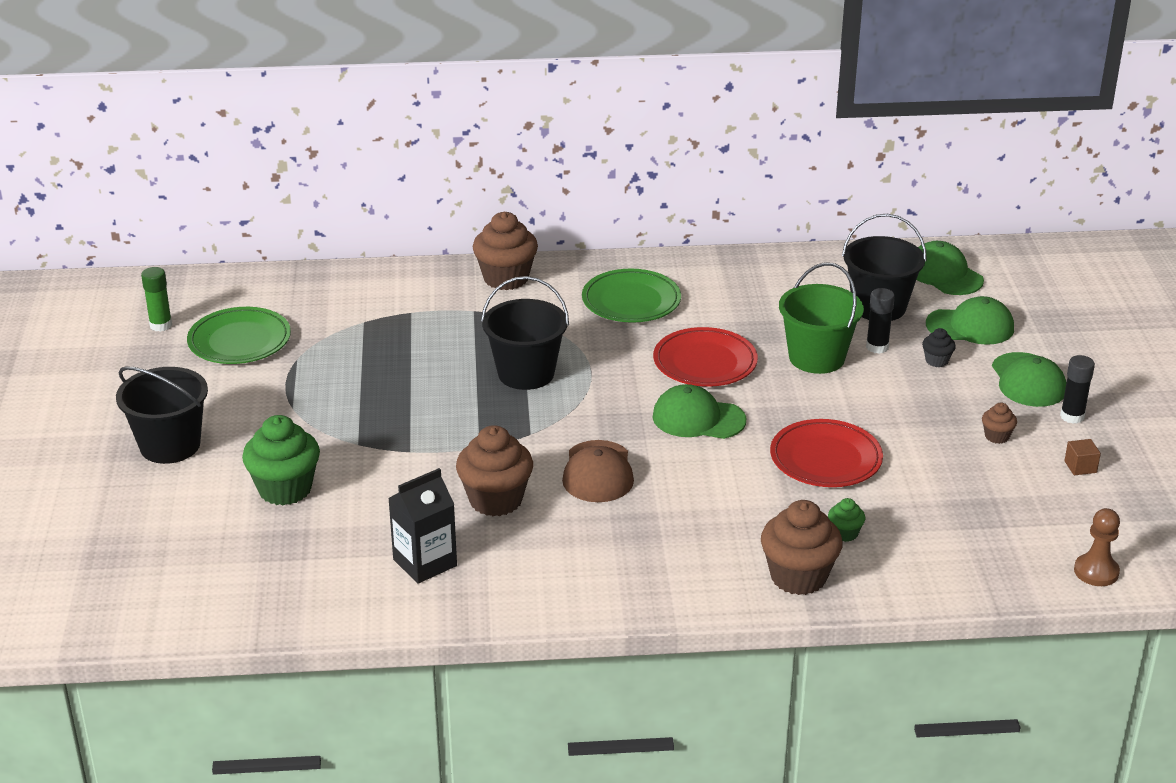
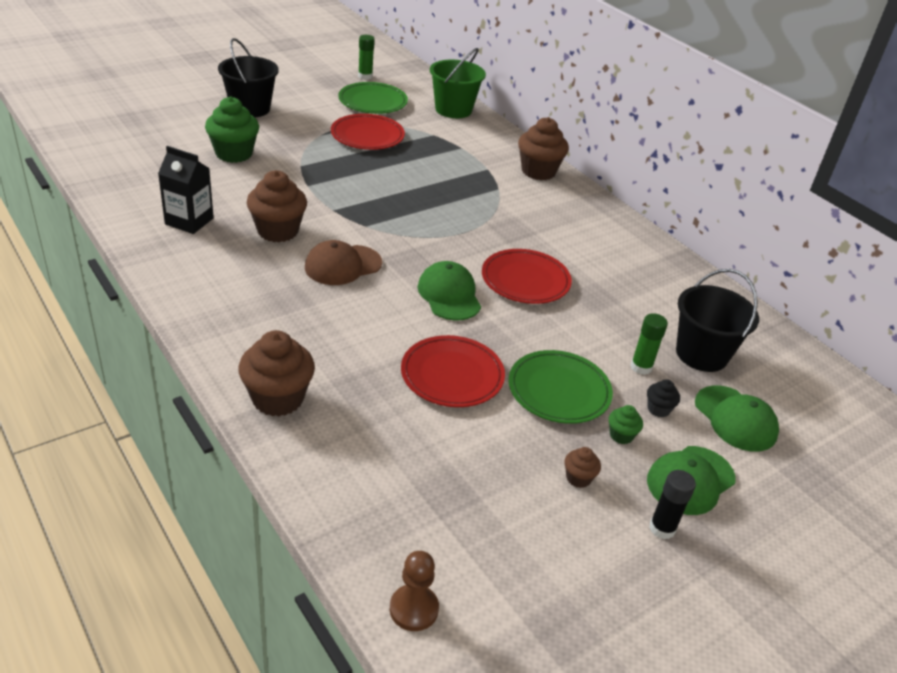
camera: 55 degrees right, 5 degrees up
black bucket [481,276,569,390] -> none
green plate [582,269,681,323] -> green plate moved to [508,350,613,424]
green bucket [779,262,864,374] -> green bucket moved to [430,48,486,118]
green cupcake [828,498,865,542] -> green cupcake moved to [609,405,643,444]
black glue stick [866,288,895,354] -> green glue stick [631,313,668,375]
green cap [916,241,984,295] -> none
brown cube [1064,439,1101,475] -> none
none -> red plate [331,114,405,150]

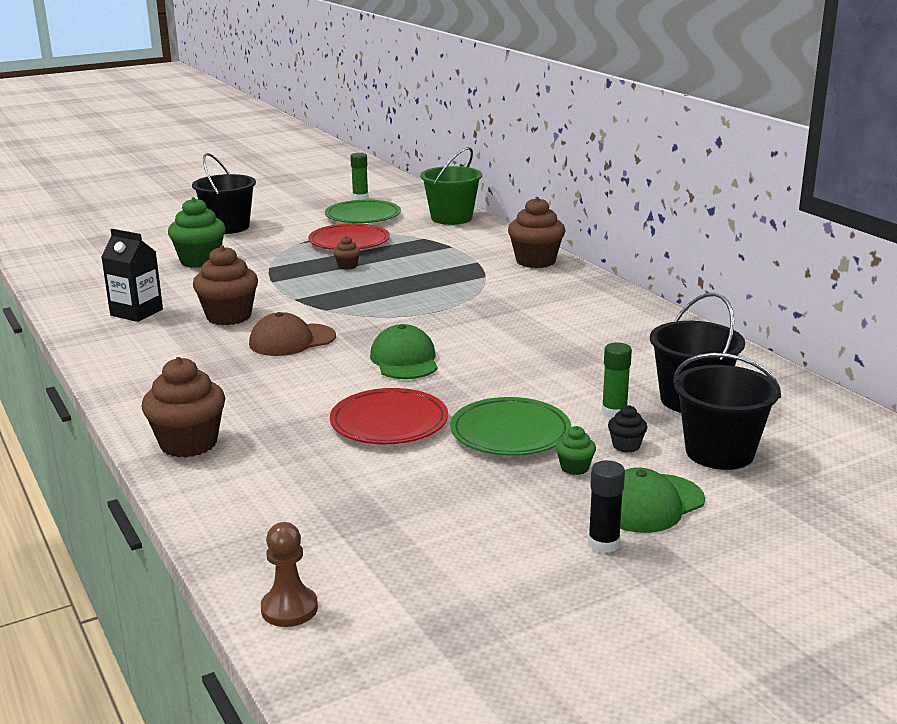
camera: 10 degrees right, 15 degrees down
red plate [482,249,572,304] -> none
brown cupcake [564,447,601,488] -> brown cupcake moved to [333,236,360,270]
green cap [695,385,779,452] -> black bucket [673,353,781,470]

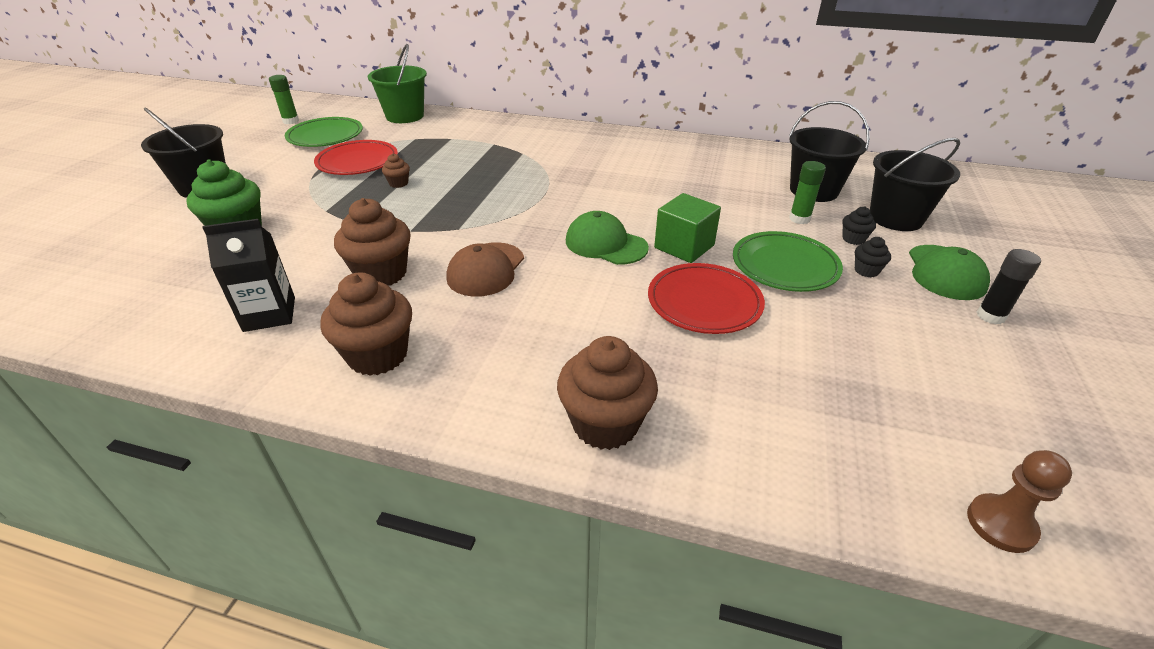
camera: 45 degrees left, 15 degrees up
brown cupcake [508,197,565,268] -> brown cupcake moved to [320,272,412,376]
green cupcake [555,426,596,475] -> black cupcake [855,237,891,278]
none -> green cube [654,193,721,263]

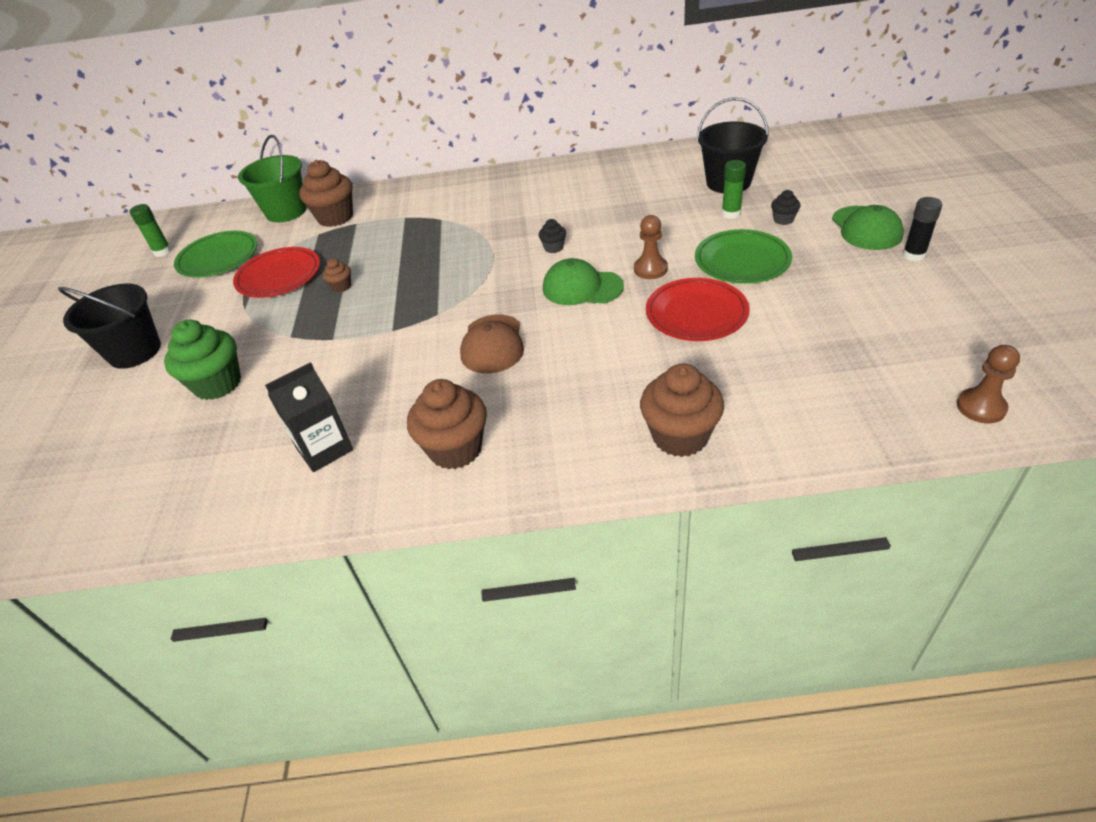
camera: 15 degrees left, 5 degrees up
brown cupcake [334,198,411,286] -> brown cupcake moved to [299,160,353,227]
green cube [654,193,721,263] -> brown pawn [634,215,668,279]
black cupcake [855,237,891,278] -> black cupcake moved to [539,219,566,253]
black bucket [870,138,960,231] -> none

